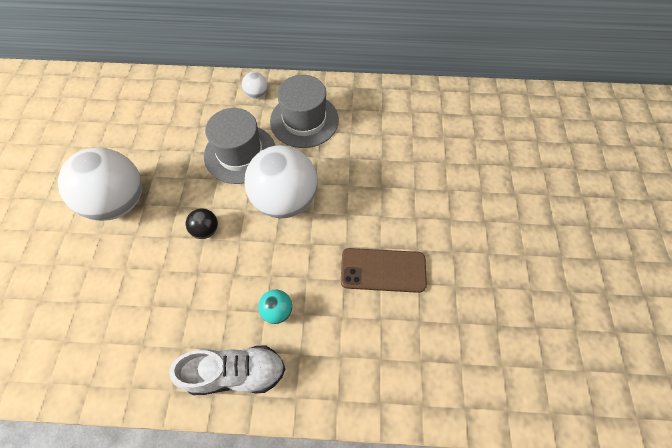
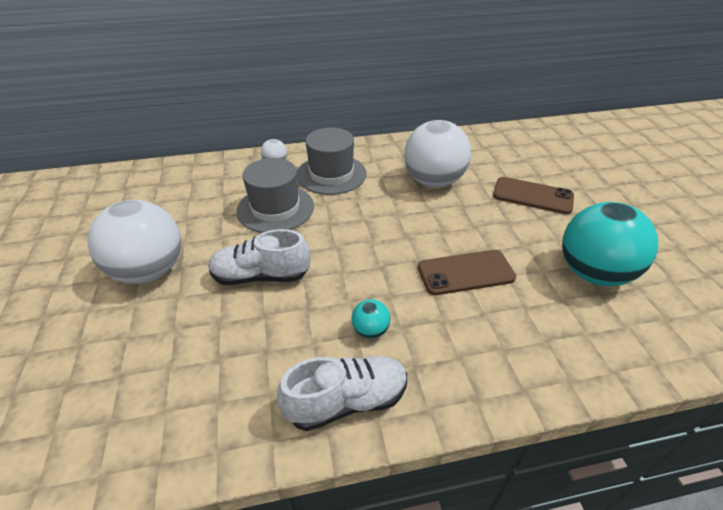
camera: 15 degrees left, 20 degrees down
black ball [186,208,218,239] -> white shoe [208,229,310,285]
white ball [244,145,318,219] -> white ball moved to [404,120,471,188]
none -> brown phone [493,177,574,214]
none -> turquoise ball [562,202,658,286]

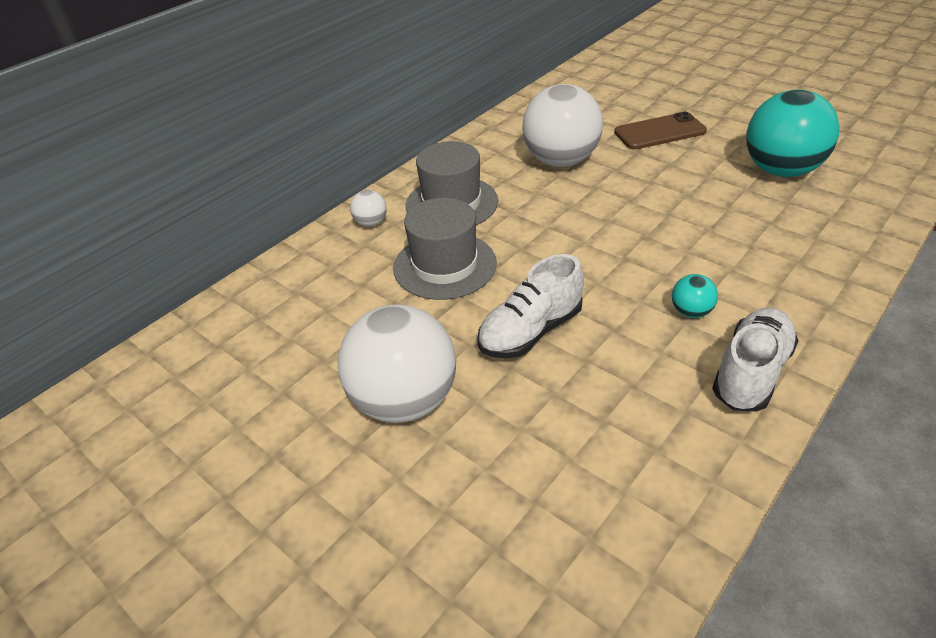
camera: 35 degrees left, 0 degrees up
brown phone [418,250,516,295] -> none

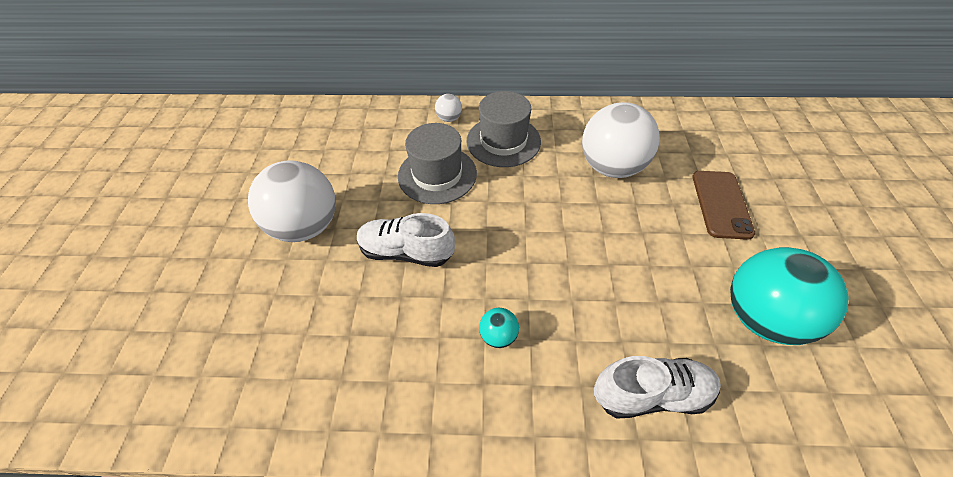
camera: 50 degrees right, 10 degrees up
brown phone [614,112,707,150] -> brown phone turned 60 degrees clockwise [693,171,755,240]
white shoe [712,307,799,412] -> white shoe moved to [594,356,721,419]

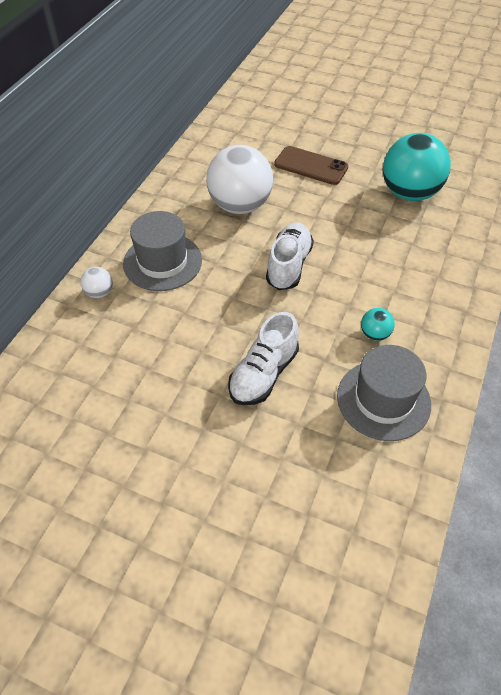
camera: 70 degrees left, 0 degrees up
white ball [248,160,336,242] -> none
grey hat [398,123,477,204] -> grey hat moved to [337,345,431,441]
white shoe [594,356,721,419] -> white shoe moved to [266,223,314,290]

